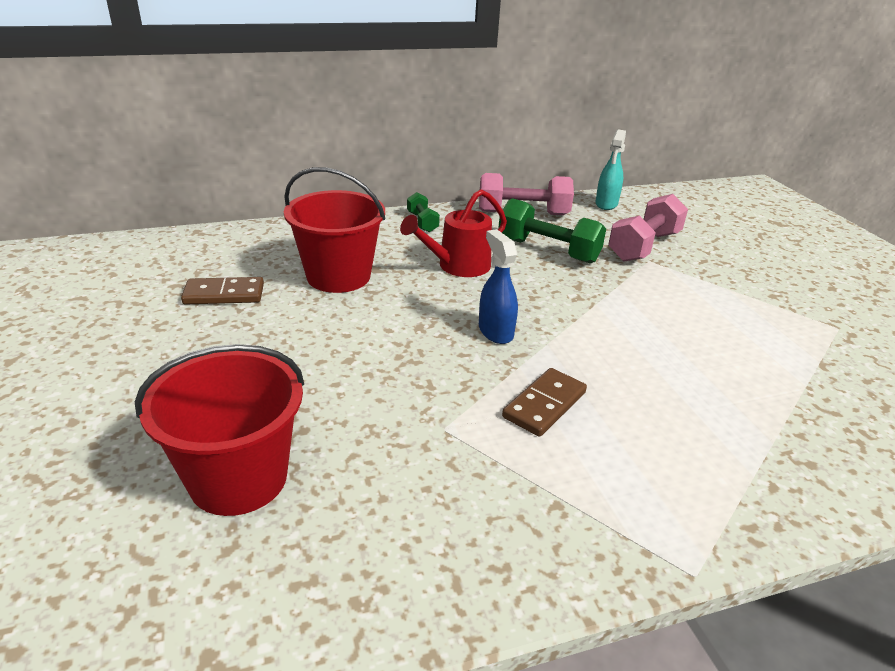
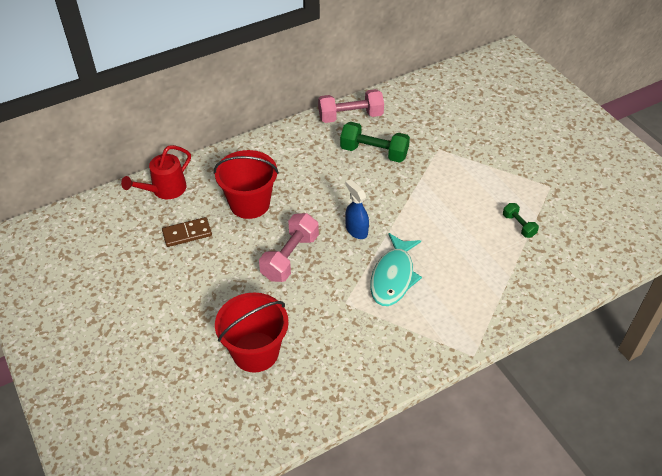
camera: 10 degrees left, 15 degrees up
red watering can [400,189,507,277] -> red watering can moved to [121,145,191,199]
green dumbbell [407,192,440,232] -> green dumbbell moved to [503,203,539,238]
brown domino [502,368,587,437] -> turquoise fish [370,233,422,306]
turquoise spray bottle [595,129,626,210] -> none
pink dumbbell [608,194,688,262] -> pink dumbbell moved to [259,213,319,282]

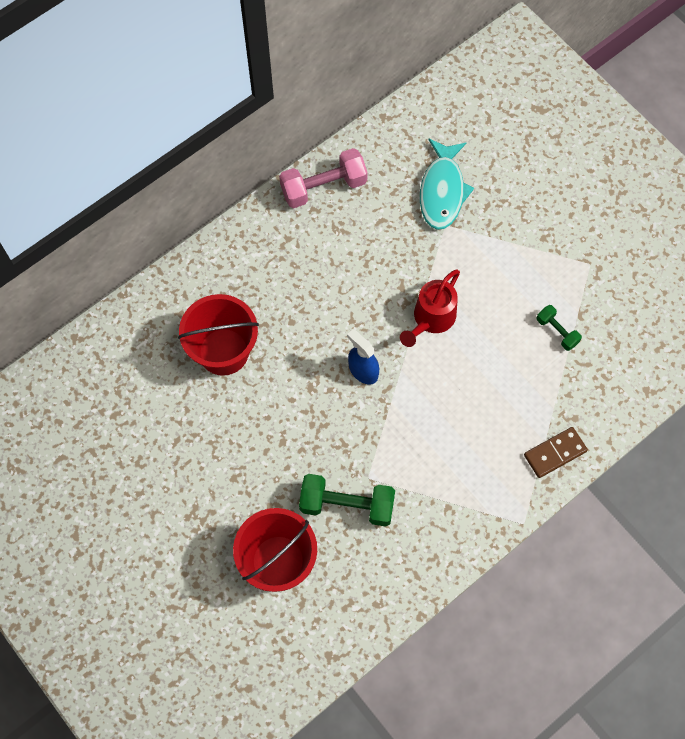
camera: 10 degrees left, 20 degrees up
red watering can [121,145,191,199] -> red watering can moved to [400,269,460,347]
brown domino [162,217,212,247] -> brown domino moved to [524,427,588,478]
pink dumbbell [259,213,319,282] -> none
green dumbbell [340,122,410,163] -> green dumbbell moved to [299,474,395,527]
turquoise fish [370,233,422,306] -> turquoise fish moved to [420,138,474,230]

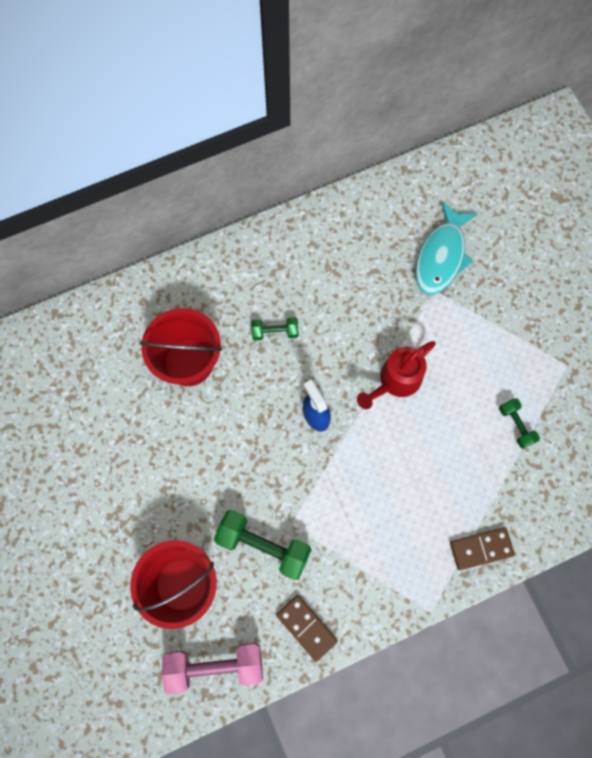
camera: 15 degrees right, 5 degrees up
pink dumbbell [279,148,368,208] -> pink dumbbell moved to [162,643,263,694]
none -> green dumbbell [251,317,299,341]
none -> brown domino [276,595,338,662]

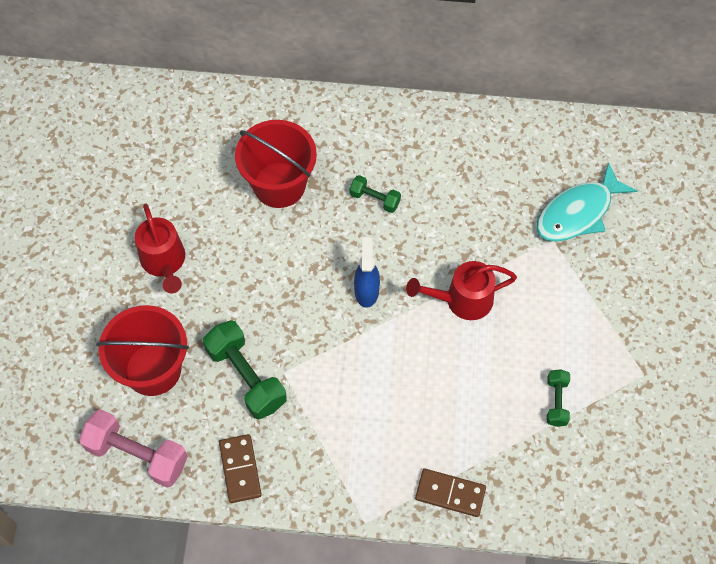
camera: 30 degrees right, 10 degrees down
none -> red watering can [135,203,185,293]

